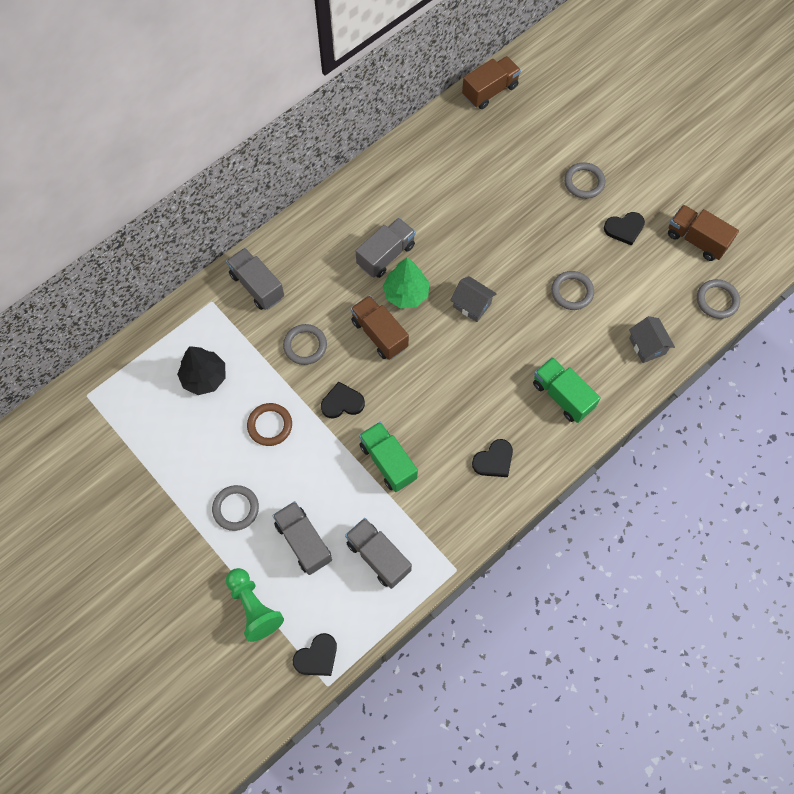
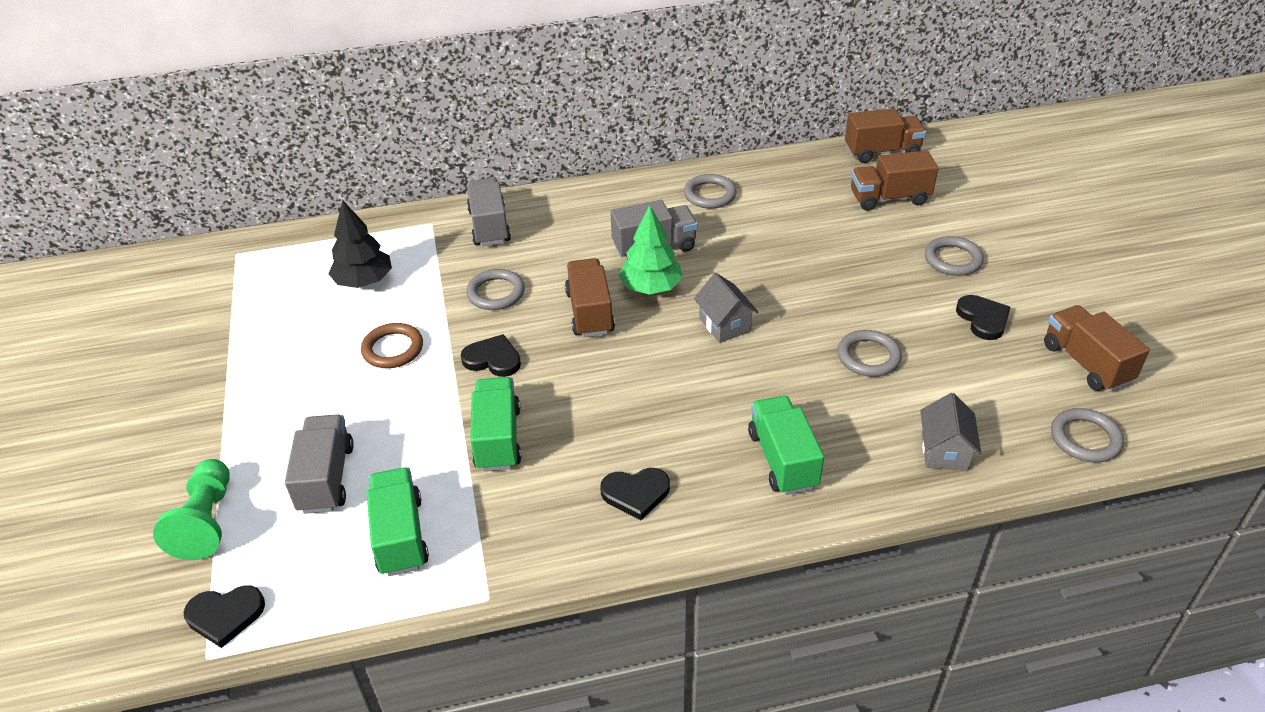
camera: 30 degrees right, 25 degrees down
grey ring [212,485,259,531] -> grey ring moved to [684,174,737,209]
grey truck [345,518,412,589] -> green truck [367,467,429,576]
black heart [604,212,645,246] -> black heart turned 120 degrees counterclockwise [956,295,1011,340]
none -> brown truck [851,151,938,211]

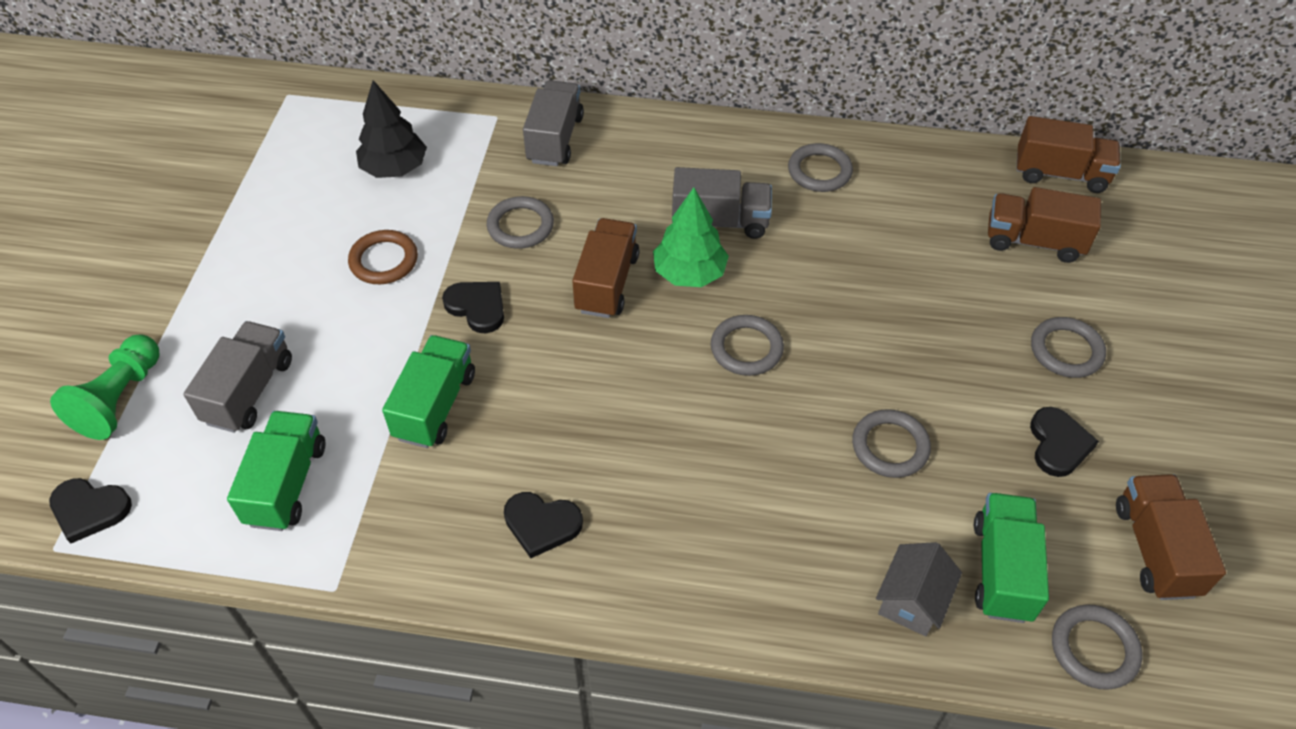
camera: 20 degrees right, 10 degrees up
grey house [694,273,758,343] -> grey ring [711,315,784,376]
green truck [748,396,824,495] -> green truck moved to [974,493,1049,623]

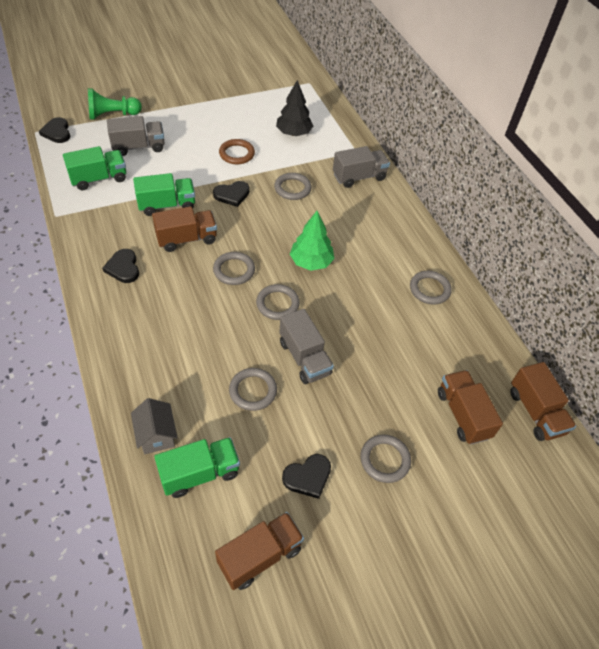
camera: 55 degrees right, 0 degrees up
black heart [442,282,504,333] -> black heart turned 60 degrees clockwise [213,181,250,207]
brown truck [572,218,639,318] -> brown truck moved to [152,206,217,252]
grey truck [672,167,772,239] -> grey truck moved to [279,309,334,384]
grey house [876,542,962,636] -> grey house turned 75 degrees clockwise [131,398,178,454]
grey ring [1052,605,1143,690] -> grey ring moved to [213,252,255,285]

